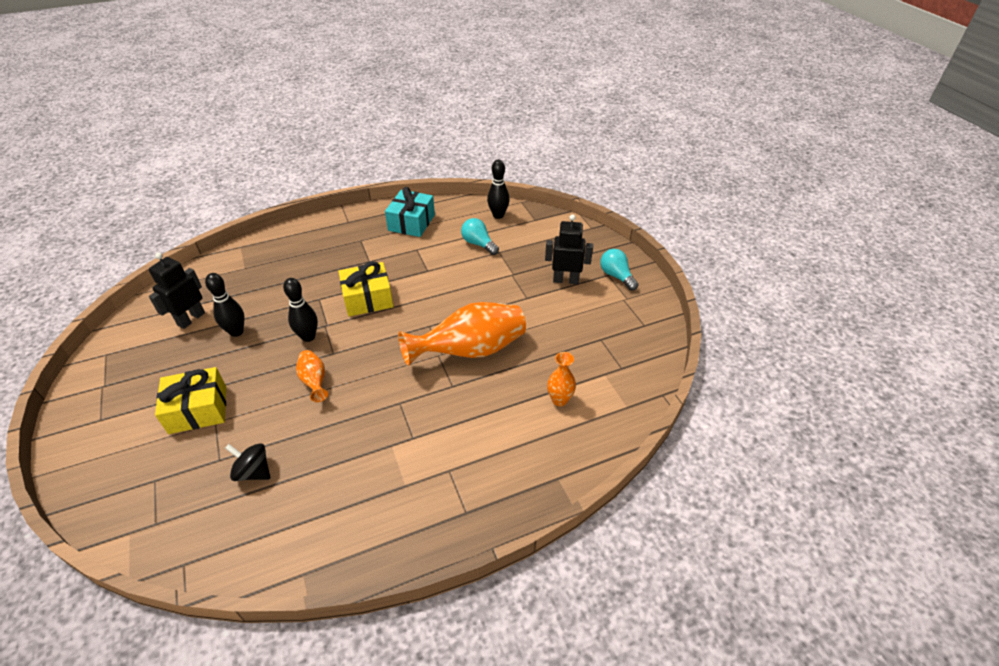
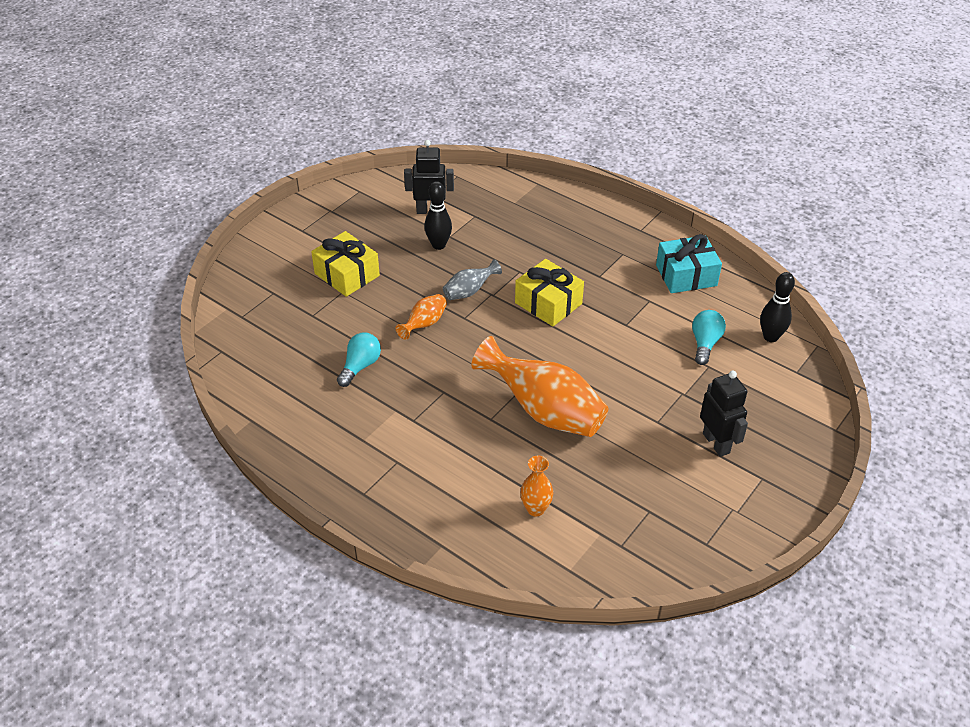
camera: 60 degrees right, 0 degrees up
black spinning top [225,443,270,481] -> none
black bowling pin [283,278,318,342] -> grey vase [443,259,502,300]
turquoise light bulb [600,249,639,291] -> turquoise light bulb moved to [337,333,381,387]

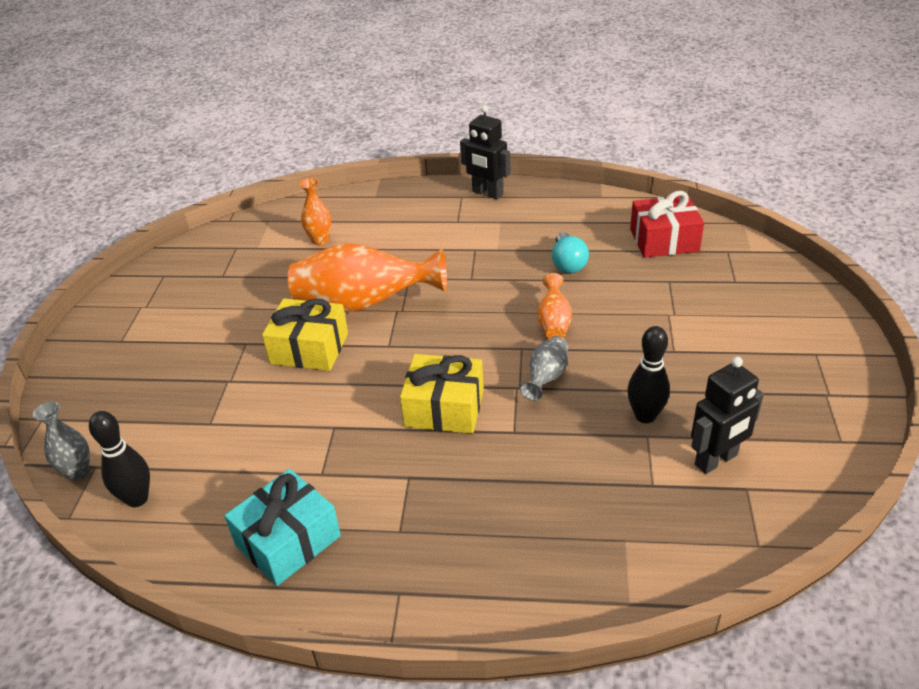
camera: 150 degrees right, 5 degrees down
yellow gift [311,231,380,297] -> yellow gift moved to [262,298,348,371]
turquoise light bulb [692,310,726,365] -> none
black robot [700,371,748,457] -> black robot moved to [460,105,510,199]
none -> grey vase [33,402,90,481]
none -> red gift [630,191,704,258]

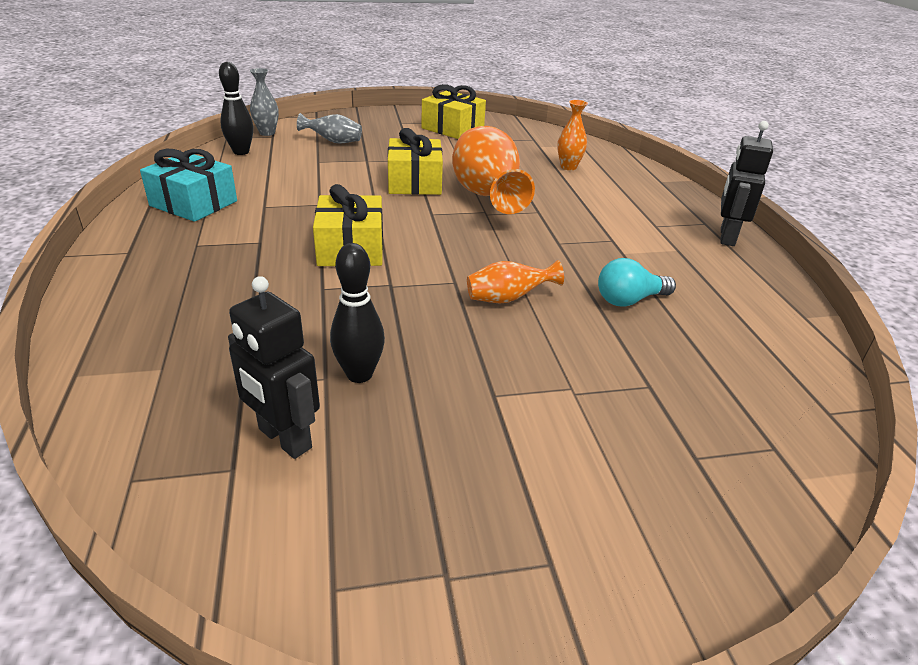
camera: 70 degrees right, 5 degrees down
grey vase [520,336,568,401] -> grey vase moved to [297,113,362,144]
red gift [630,191,704,258] -> none
none -> yellow gift [422,84,486,139]

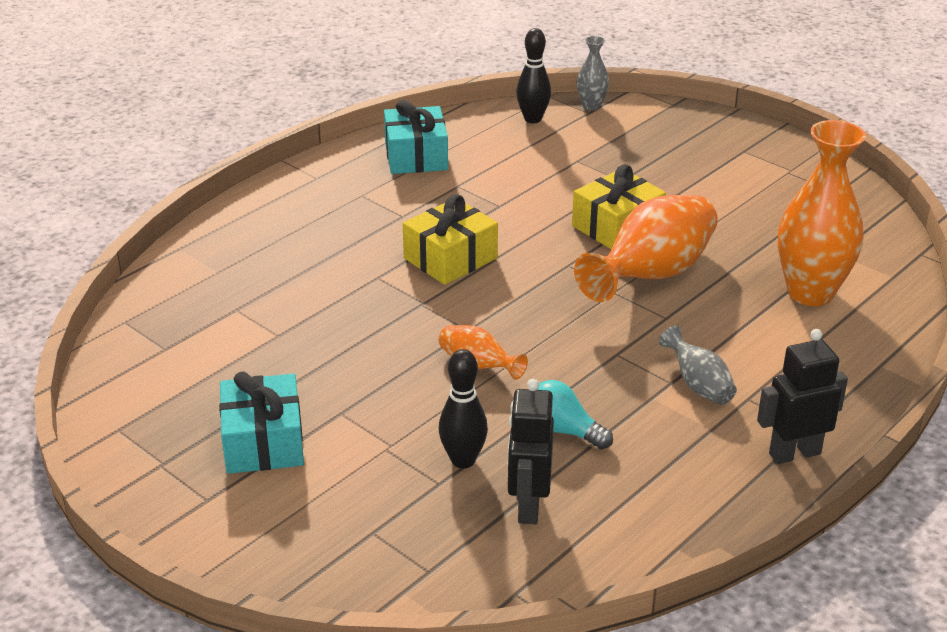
camera: 55 degrees right, 0 degrees up
black robot [228,276,320,459] -> black robot moved to [507,379,554,524]
grey vase [297,113,362,144] -> grey vase moved to [659,326,737,405]
black bowling pin [330,243,385,383] -> black bowling pin moved to [439,349,488,468]
yellow gift [422,84,486,139] -> none
orange vase [557,100,588,170] -> orange vase [777,120,866,306], size x2.06
none -> turquoise gift [219,371,304,474]

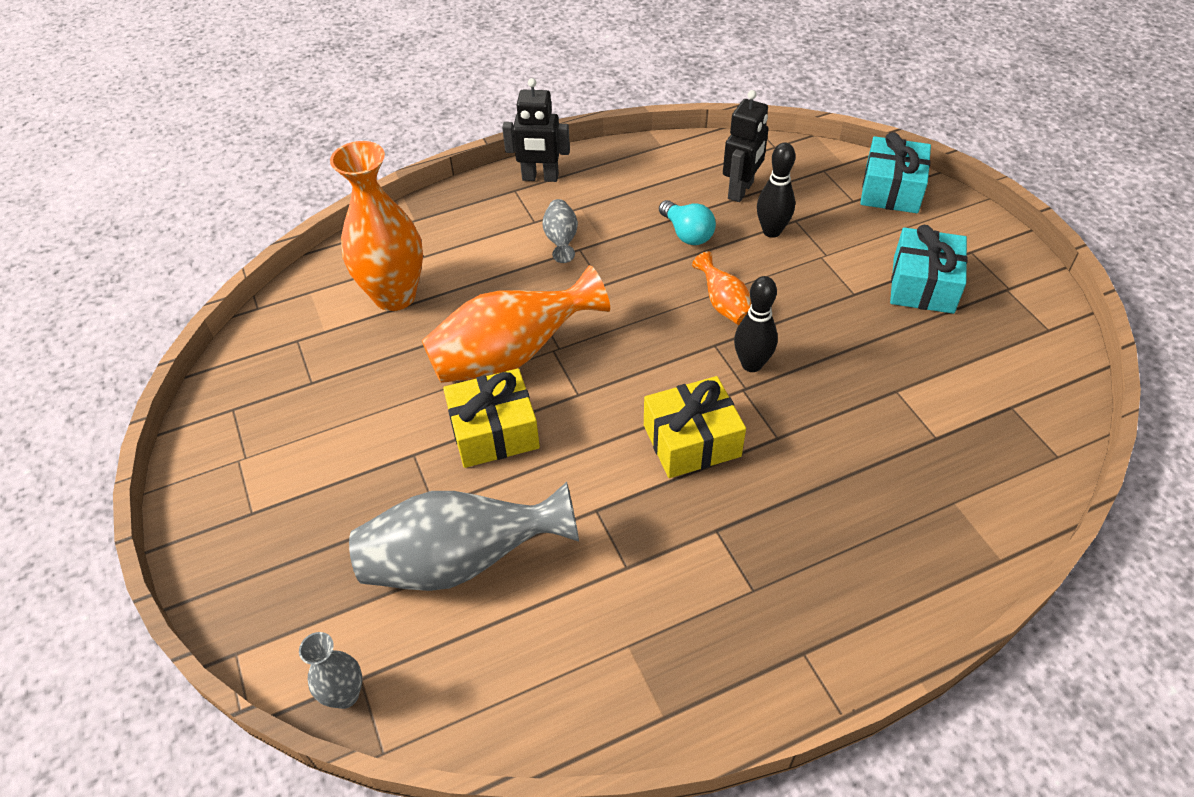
camera: 155 degrees left, 15 degrees up
turquoise gift [384,100,448,174] -> turquoise gift moved to [860,132,931,213]
black bowling pin [516,28,551,123] -> black bowling pin moved to [734,276,778,372]
none -> grey vase [349,482,579,591]

